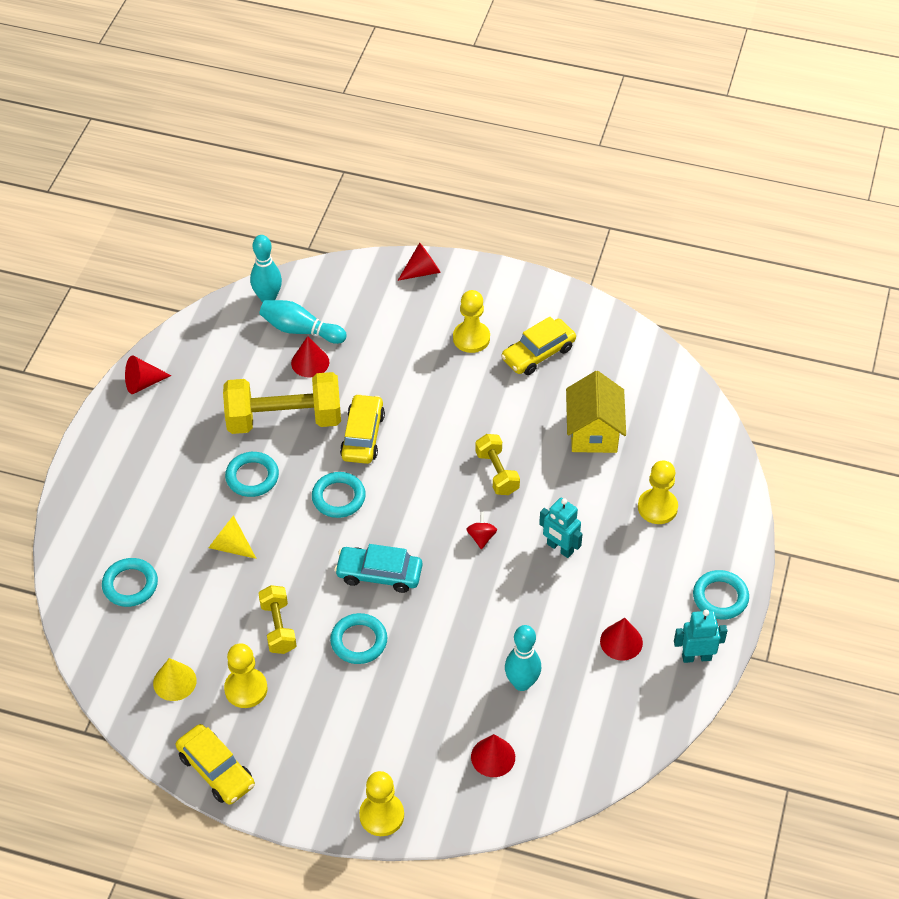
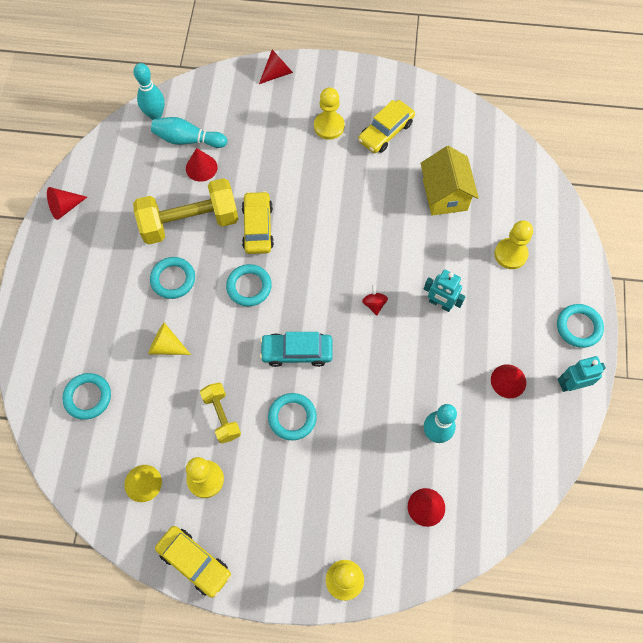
camera: 10 degrees left, 15 degrees up
yellow dumbbell [475,434,520,495] -> none

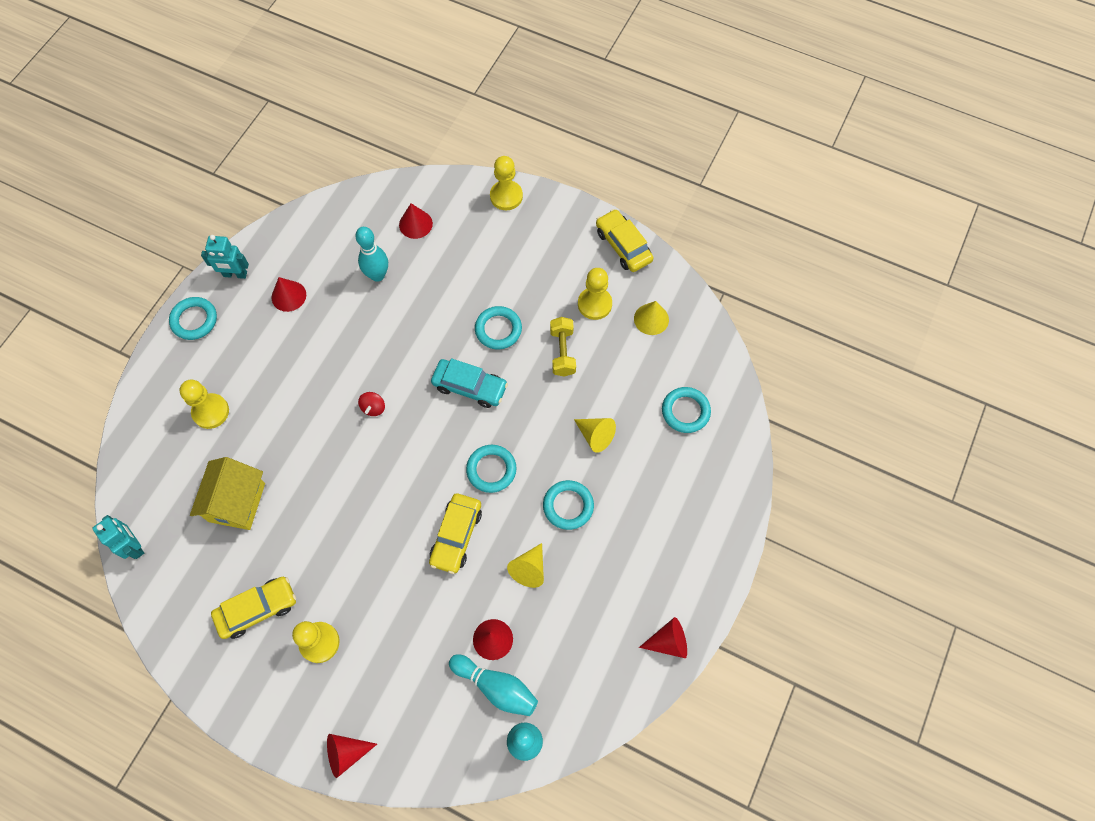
camera: 160 degrees left, 0 degrees up
yellow dumbbell [133,178,238,244] -> yellow cone [507,543,544,588]
turquoise robot [424,270,466,312] -> turquoise robot moved to [92,515,144,559]

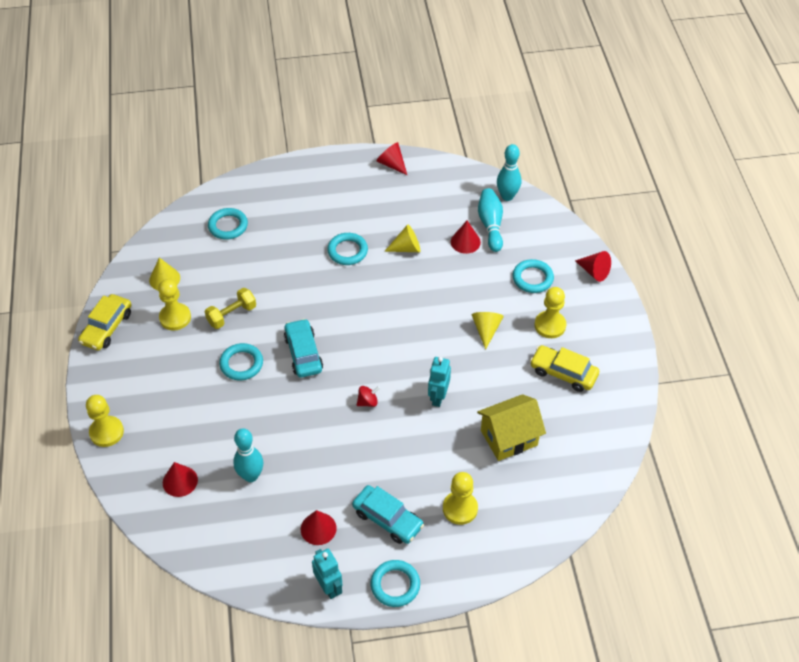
camera: 125 degrees left, 15 degrees down
turquoise robot [92,515,144,559] -> turquoise robot moved to [428,357,451,407]
yellow car [429,494,482,574] -> none
turquoise ring [466,445,517,493] -> turquoise ring moved to [513,259,554,293]
yellow cone [574,418,616,453] -> yellow cone moved to [472,312,504,350]
none -> turquoise car [352,485,424,544]

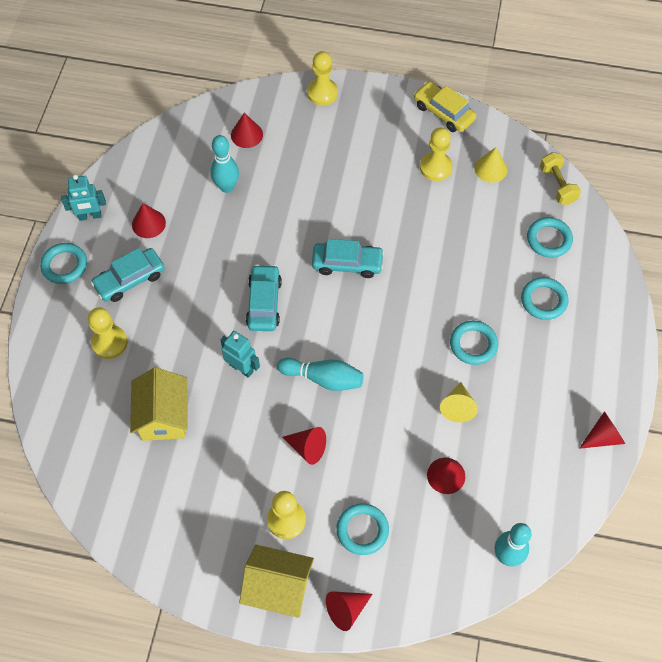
camera: 110 degrees right, 10 degrees up
yellow dumbbell [205,288,256,329] -> yellow dumbbell moved to [540,152,581,205]
turquoise ring [219,343,263,380] -> turquoise ring moved to [521,277,569,320]
red spinning top [357,386,380,407] -> turquoise car [246,265,282,331]
yellow cone [472,312,504,350] -> red cone [282,427,326,465]
turquoise bowling pin [478,188,503,252] -> turquoise bowling pin moved to [277,358,364,391]
yellow car [530,345,599,392] -> none
none -> yellow house [239,545,314,618]

